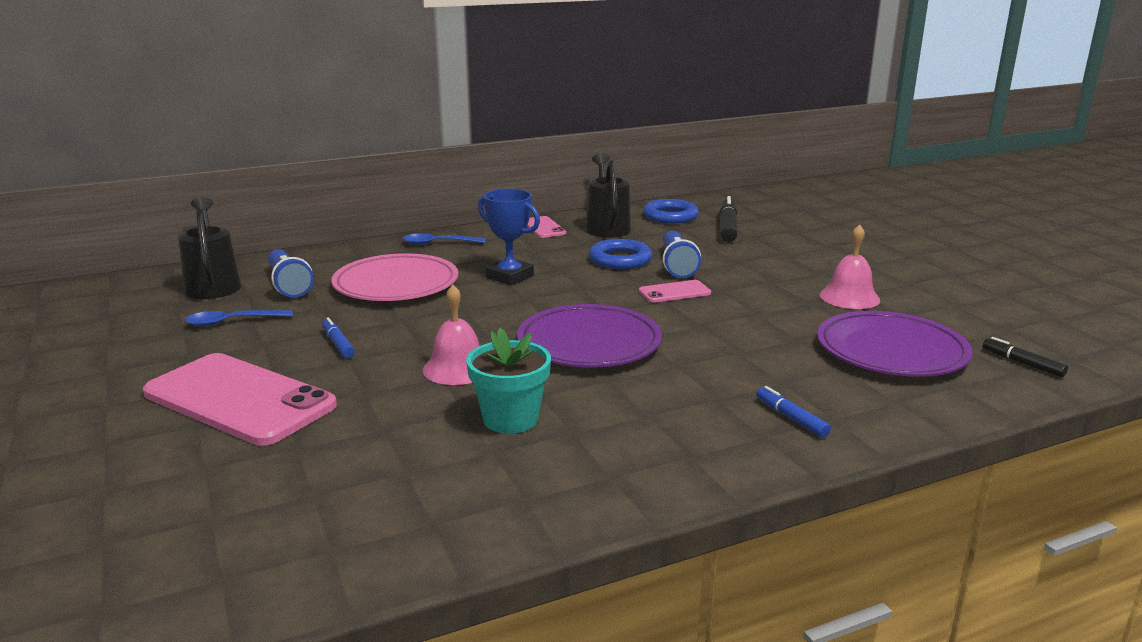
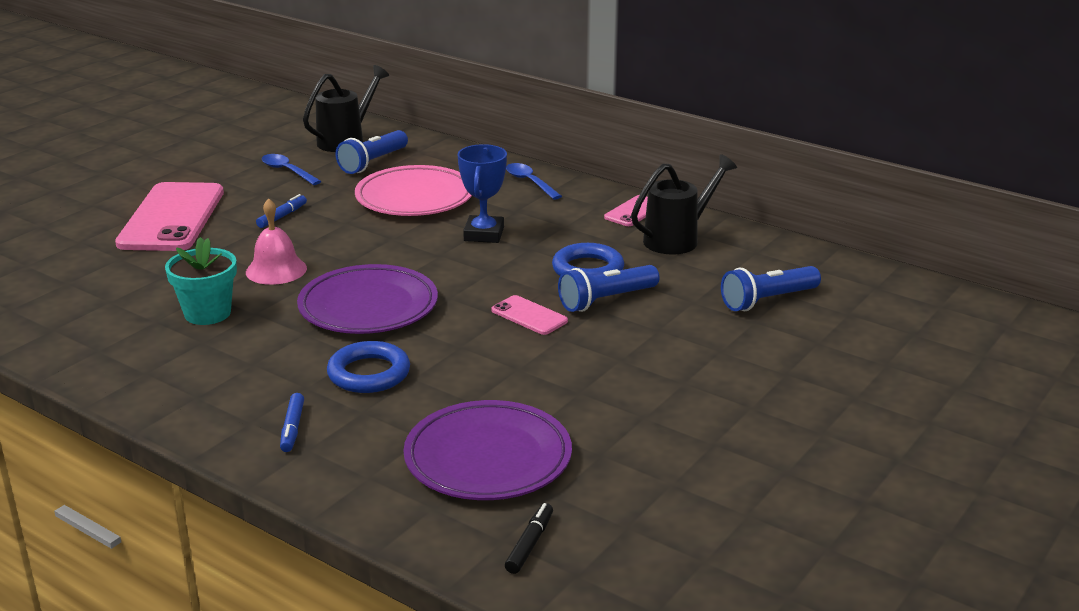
camera: 60 degrees right, 5 degrees up
blue ring [643,199,699,224] -> blue ring moved to [327,341,410,393]
black marker [719,196,738,242] -> blue flashlight [721,266,821,311]
blue marker [756,386,831,438] -> blue marker turned 150 degrees clockwise [280,393,304,452]
pink bell [820,224,880,309] -> none

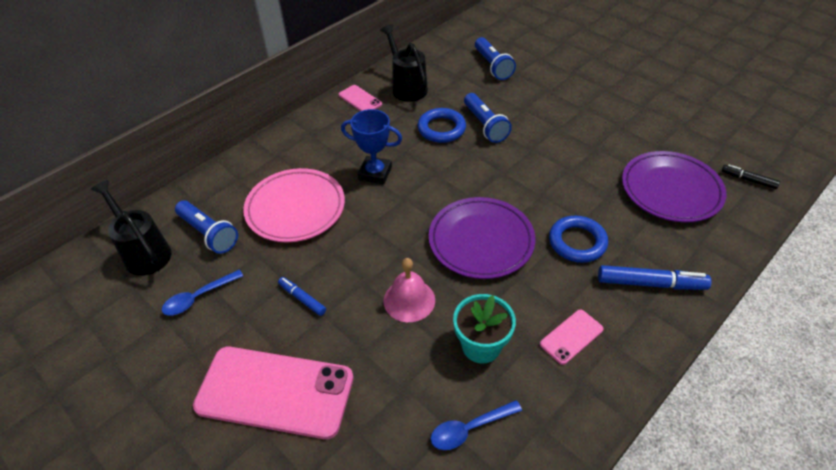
camera: 80 degrees left, 20 degrees up
blue marker [280,393,304,452] -> blue marker [598,265,712,290], size x1.73
pink phone [491,295,568,335] -> pink phone moved to [540,309,604,365]
blue spoon [506,163,562,200] -> blue spoon moved to [431,400,522,450]

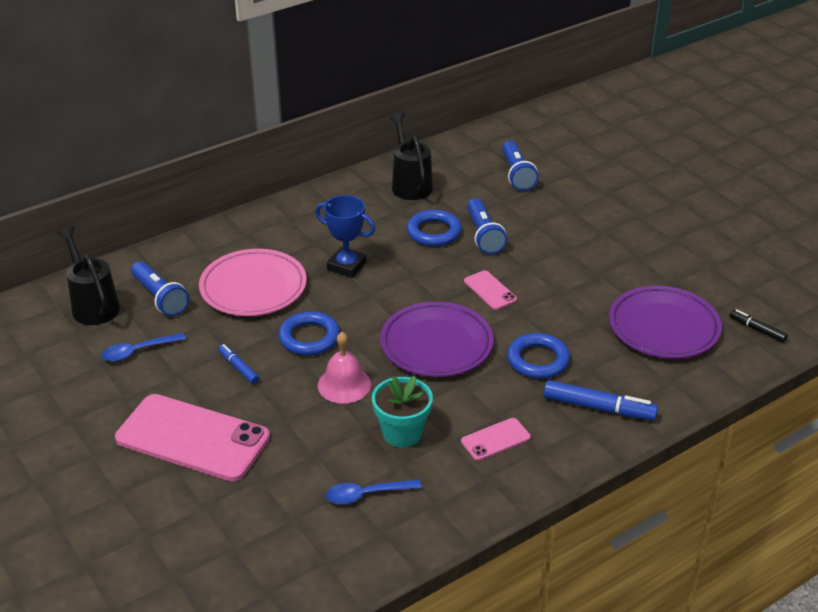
camera: 10 degrees right, 10 degrees down
pink phone [339,85,382,111] -> pink phone moved to [464,270,517,310]
none -> blue ring [279,311,340,356]

